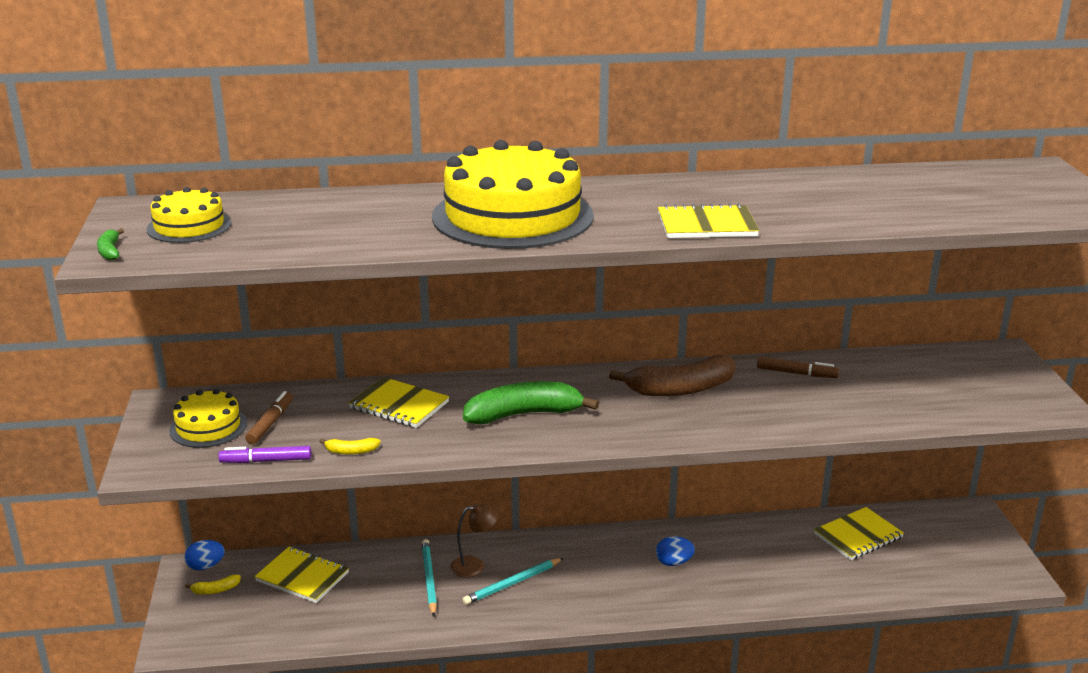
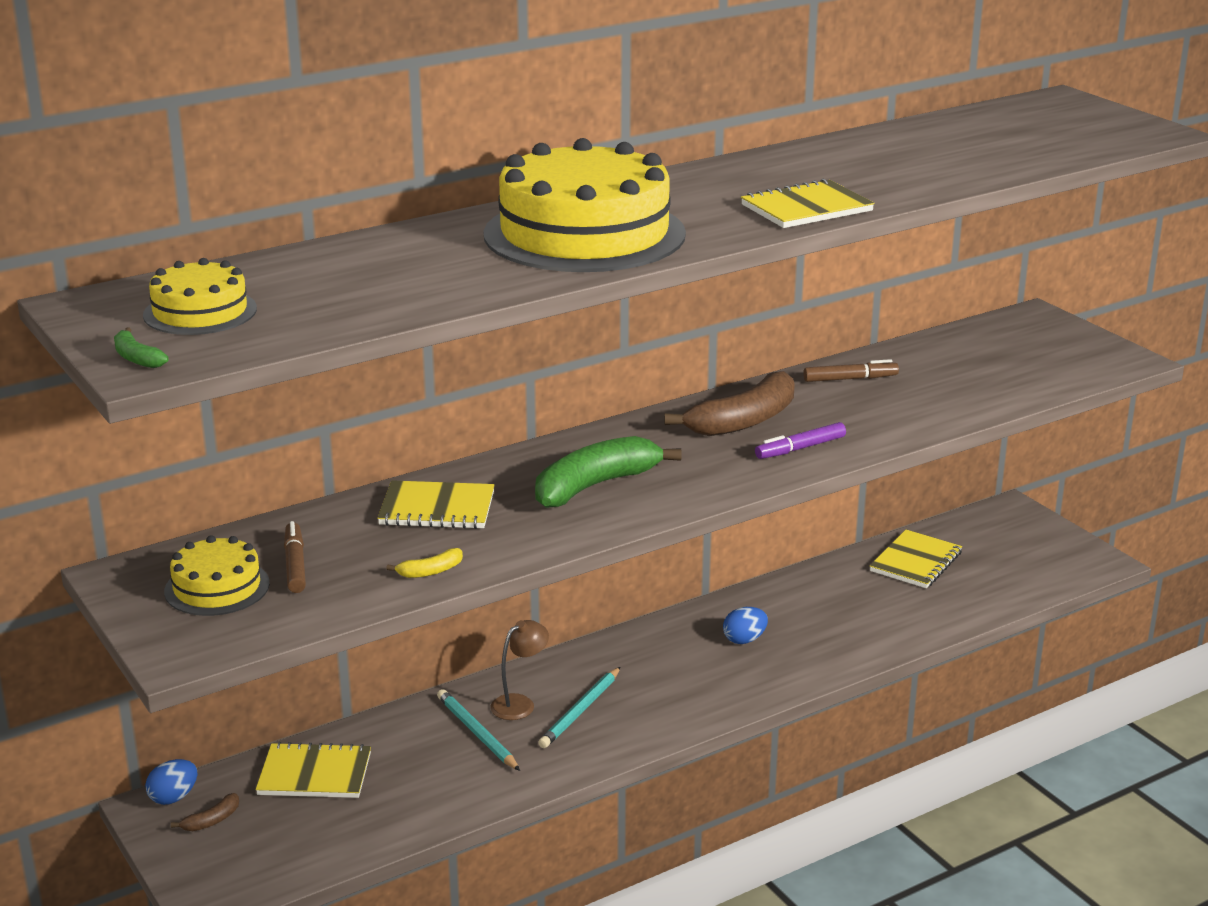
camera: 25 degrees left, 0 degrees up
yellow banana [185,575,241,594] -> brown banana [171,793,239,831]
purple marker [218,446,311,463] -> purple marker moved to [755,422,846,459]

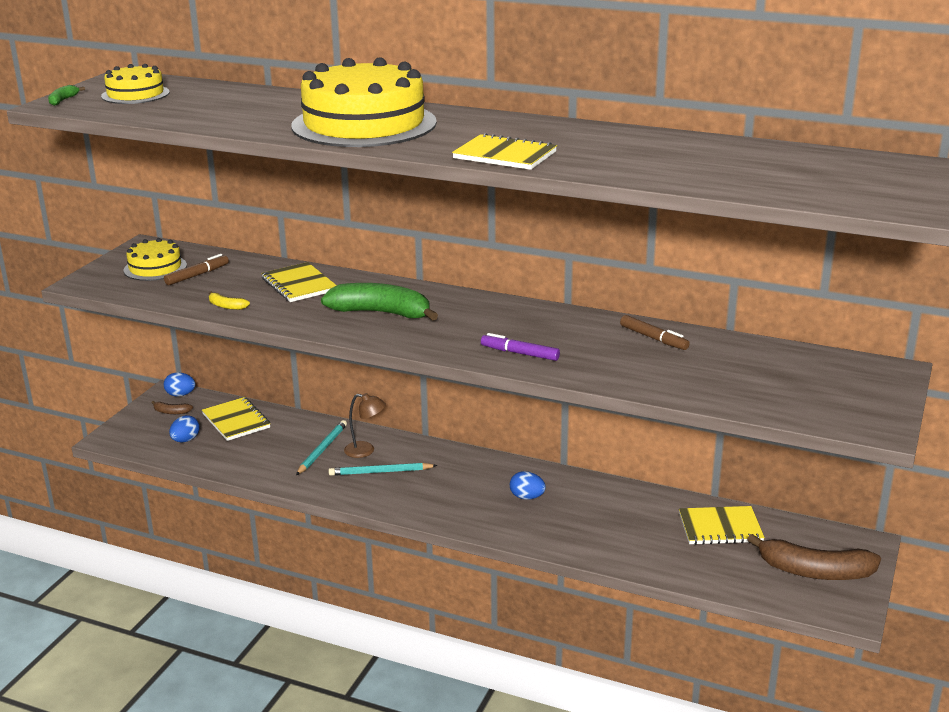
camera: 55 degrees right, 0 degrees up
brown banana [664,371,795,436] -> brown banana moved to [747,534,881,580]
none -> blue egg [169,415,200,442]

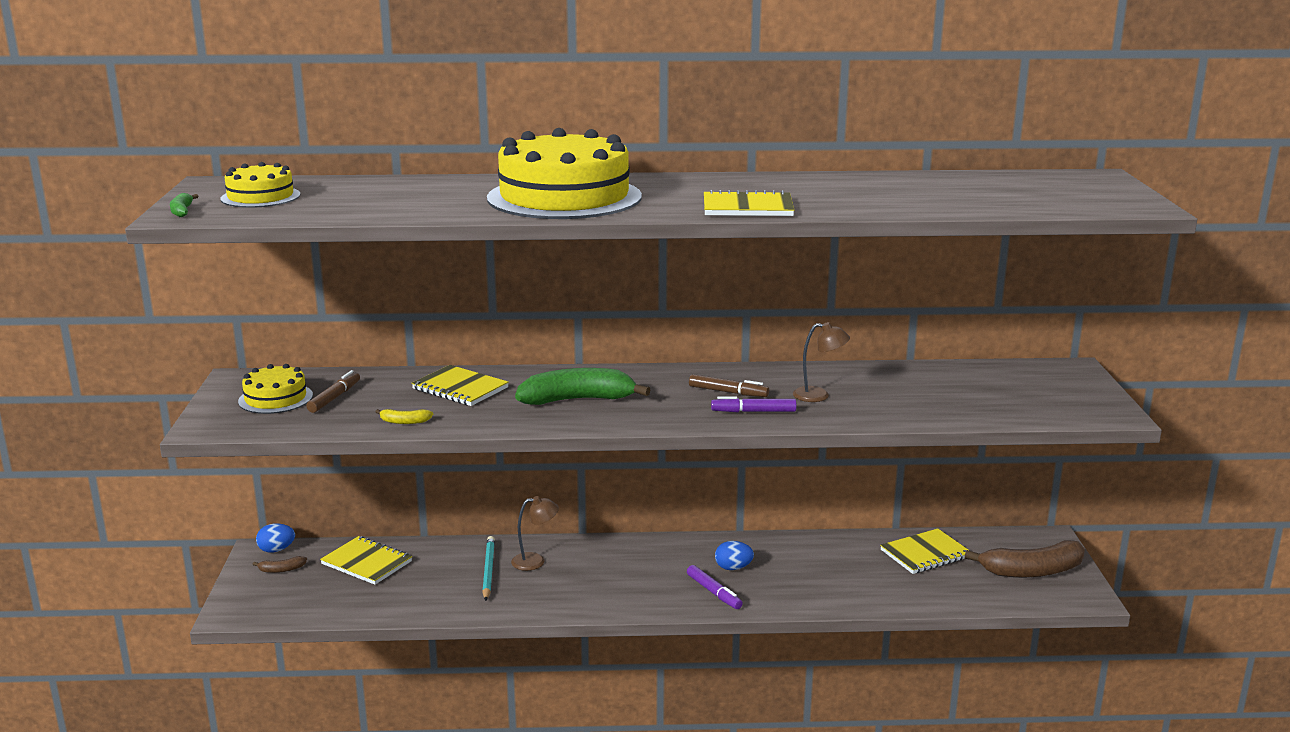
camera: 25 degrees left, 5 degrees down
blue egg [169,415,200,442] -> none
turquoise pencil [329,463,437,476] -> none
brown marker [620,315,690,350] -> brown marker moved to [689,374,769,397]
none -> purple marker [687,565,743,609]
none -> brown lamp [793,322,850,402]

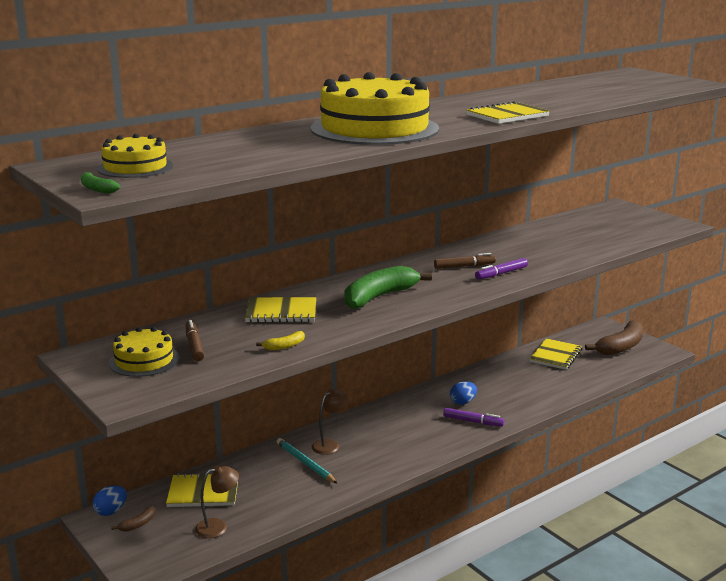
camera: 35 degrees left, 0 degrees up
brown lamp [793,322,850,402] -> brown lamp moved to [195,466,239,538]

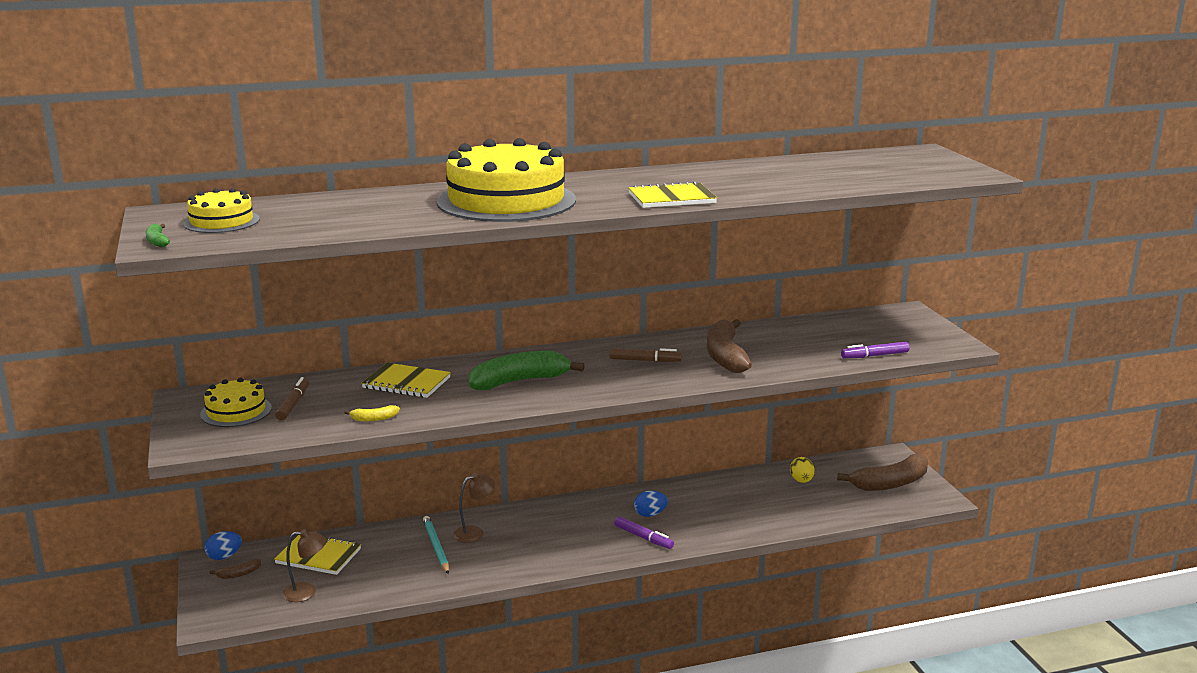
camera: 20 degrees right, 0 degrees up
purple marker [475,258,528,280] -> purple marker moved to [841,342,910,359]
yellow notebook [530,338,582,370] -> yellow egg [790,457,815,483]
none -> brown banana [707,319,752,373]

